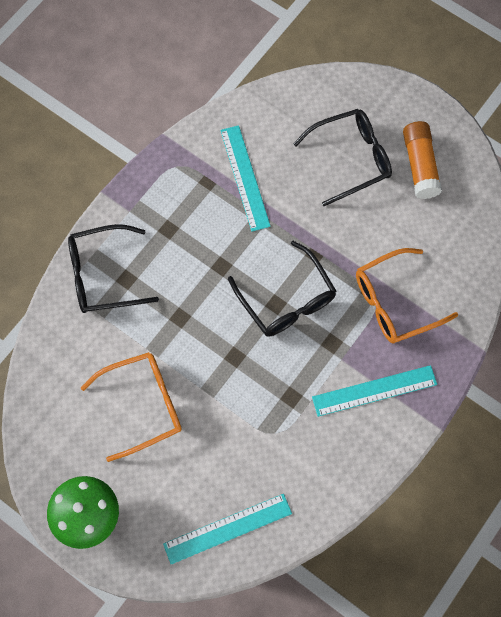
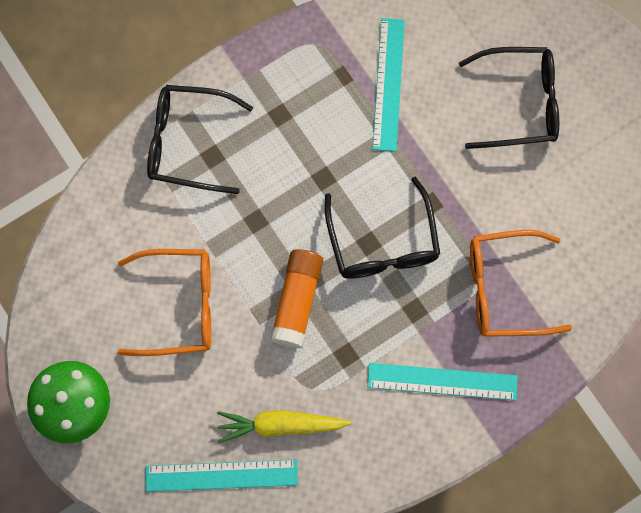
camera: 20 degrees right, 5 degrees up
orange glue stick [403,121,442,199] -> orange glue stick moved to [270,249,323,348]
none -> yellow carrot [217,410,351,443]

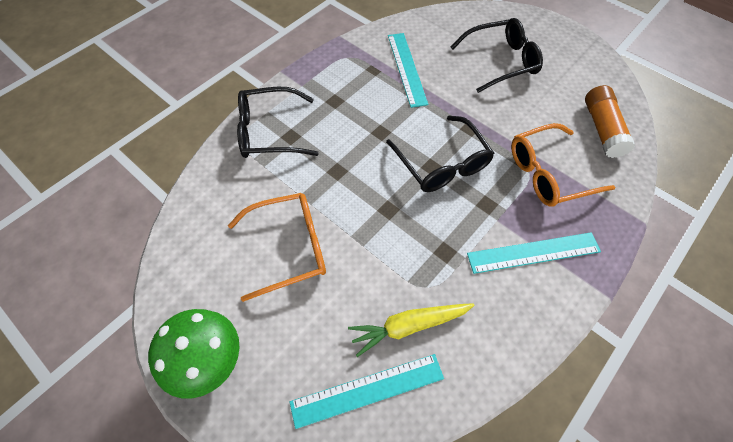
camera: 15 degrees left, 15 degrees down
orange glue stick [270,249,323,348] -> orange glue stick moved to [585,85,635,158]

